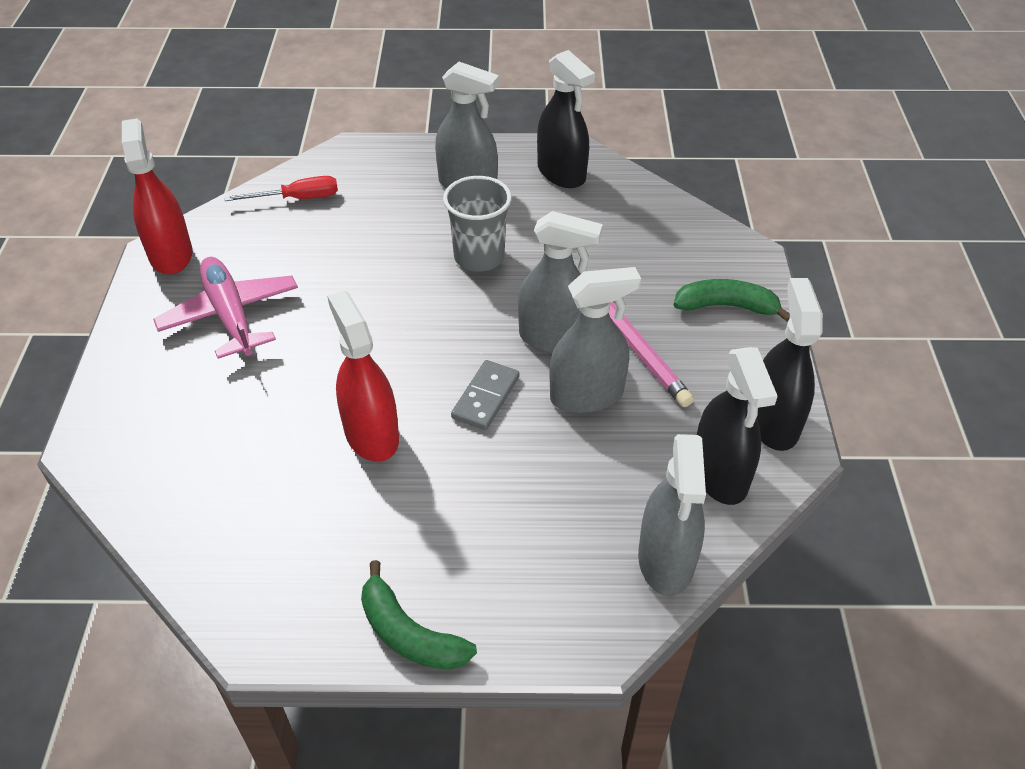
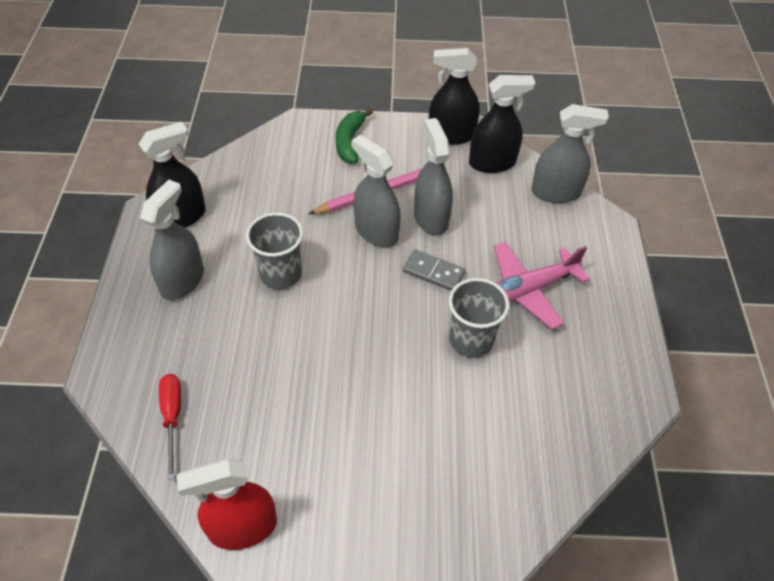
camera: 90 degrees left, 5 degrees up
pink plane [153,257,298,359] -> pink plane moved to [494,242,590,329]
red spray bottle [327,290,399,462] -> grey cup [449,278,509,358]
green banana [361,560,477,670] -> none
grey spray bottle [518,211,603,353] -> grey spray bottle turned 60 degrees counterclockwise [351,135,401,247]

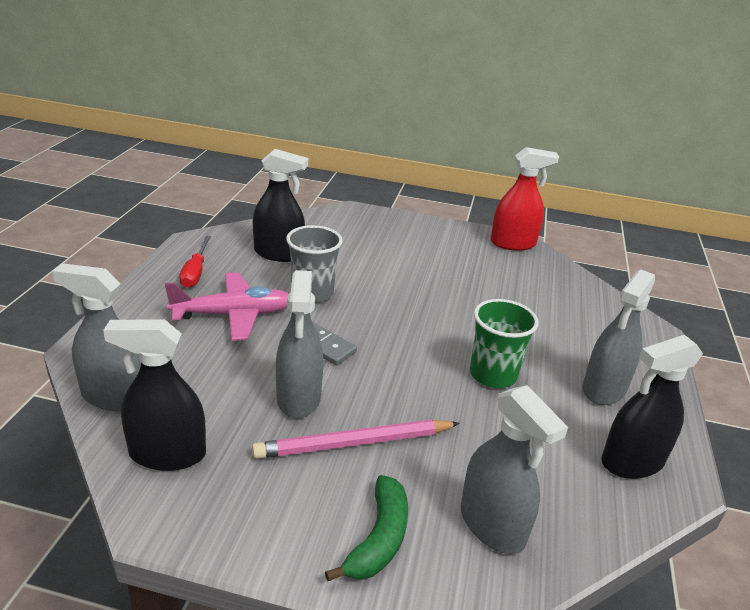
camera: 170 degrees left, 20 degrees down
red screwdriver [159,374,181,480] -> red screwdriver moved to [179,236,211,288]
grey cup [246,212,303,289] -> green cup [470,299,539,388]
grey spray bottle [351,135,401,247] -> grey spray bottle moved to [461,385,568,554]
black spray bottle [429,48,480,145] -> black spray bottle moved to [253,149,308,262]

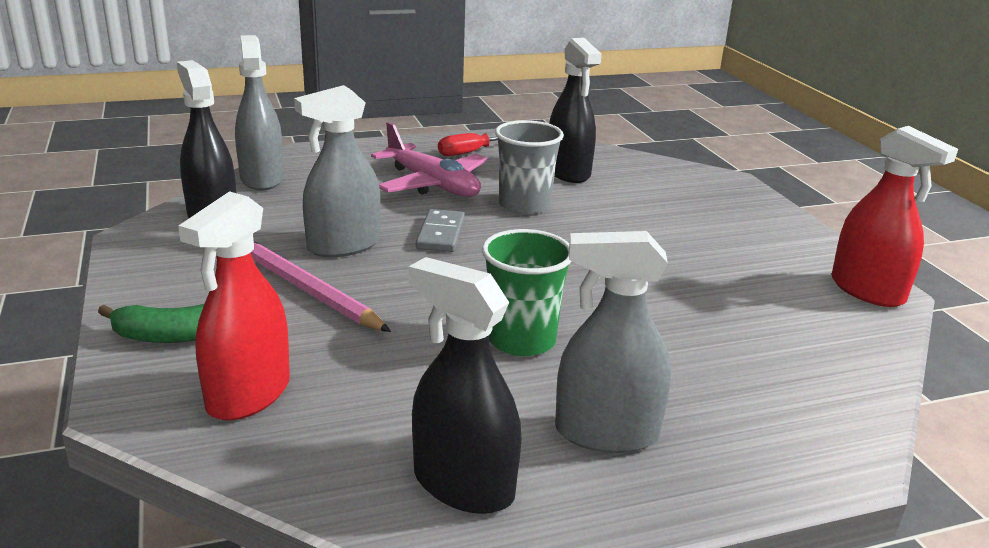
camera: 60 degrees right, 5 degrees down
grey spray bottle [461,385,568,554] -> red spray bottle [178,191,290,421]

